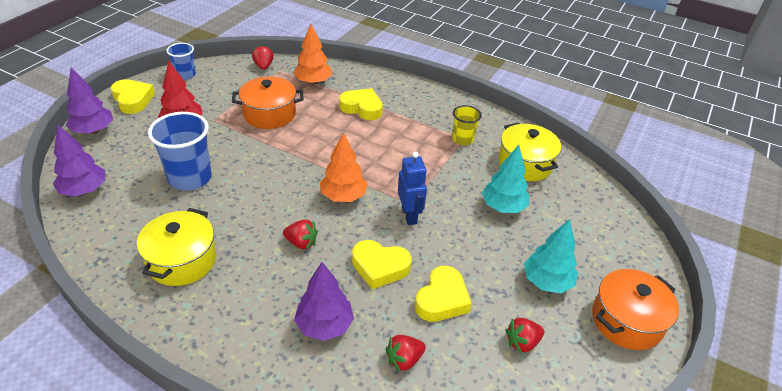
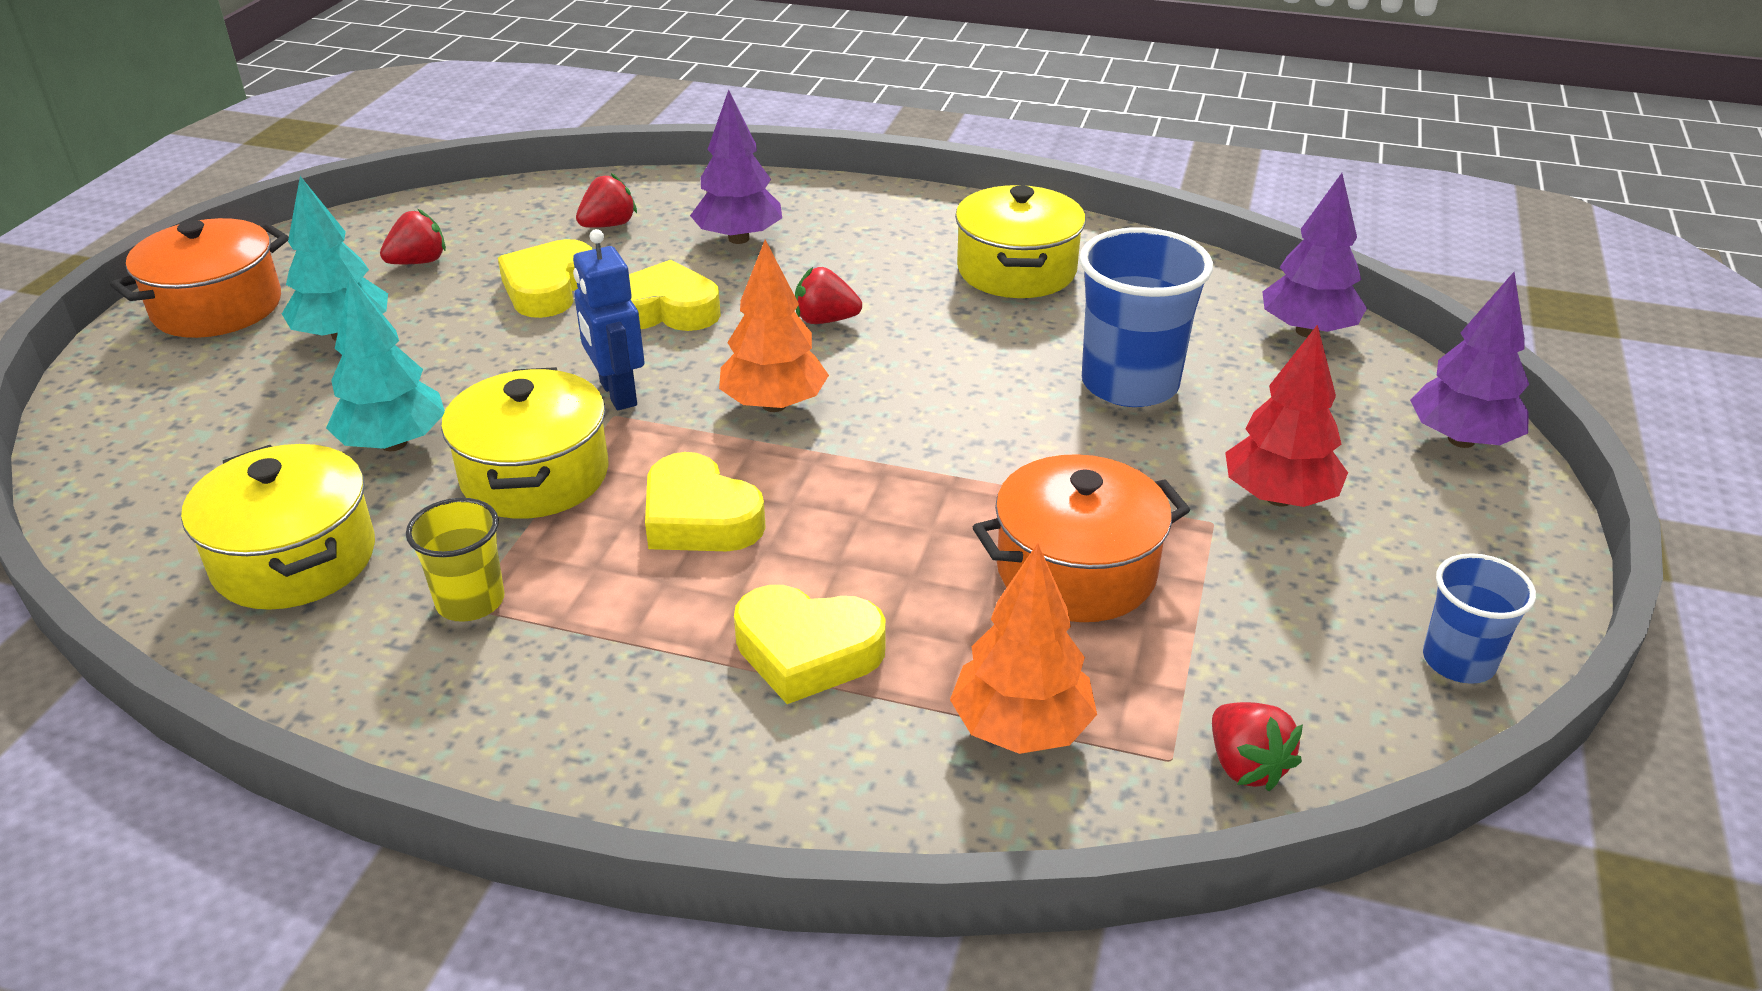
camera: 170 degrees right, 5 degrees down
yellow heart [111,79,155,114] -> yellow heart moved to [645,452,766,551]
none -> yellow pot [441,367,609,519]

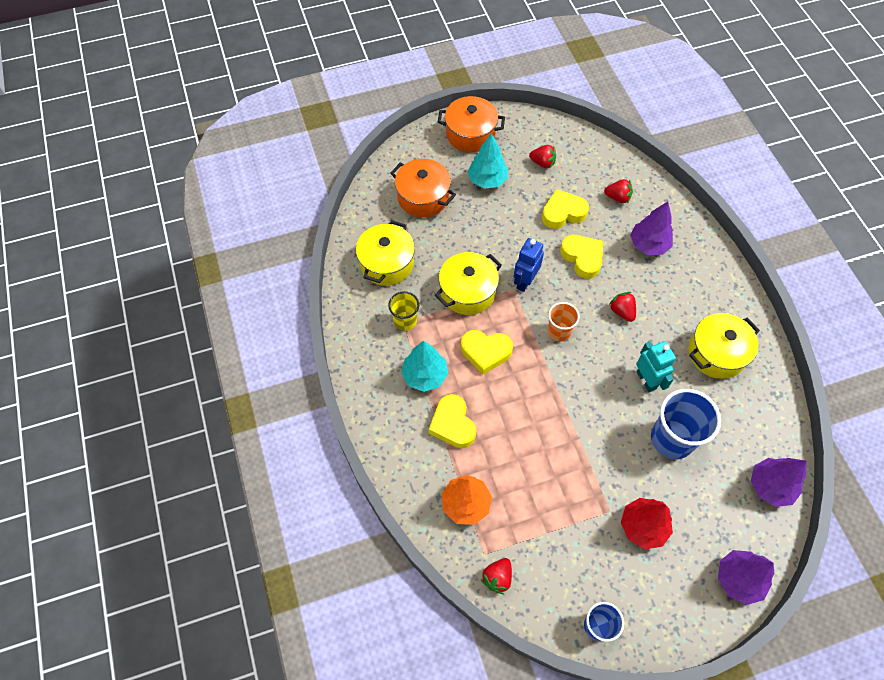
camera: 55 degrees right, 25 degrees up
turquoise tree [326,275,445,451] -> turquoise tree moved to [401,341,448,392]
yellow heart [645,452,766,551] -> yellow heart turned 90 degrees counterclockwise [461,330,513,375]
orange tree [719,240,829,412] -> orange cup [548,302,580,342]
orange pot [973,454,1190,622] -> orange pot moved to [390,159,456,218]
none -> turquoise robot [636,341,676,392]

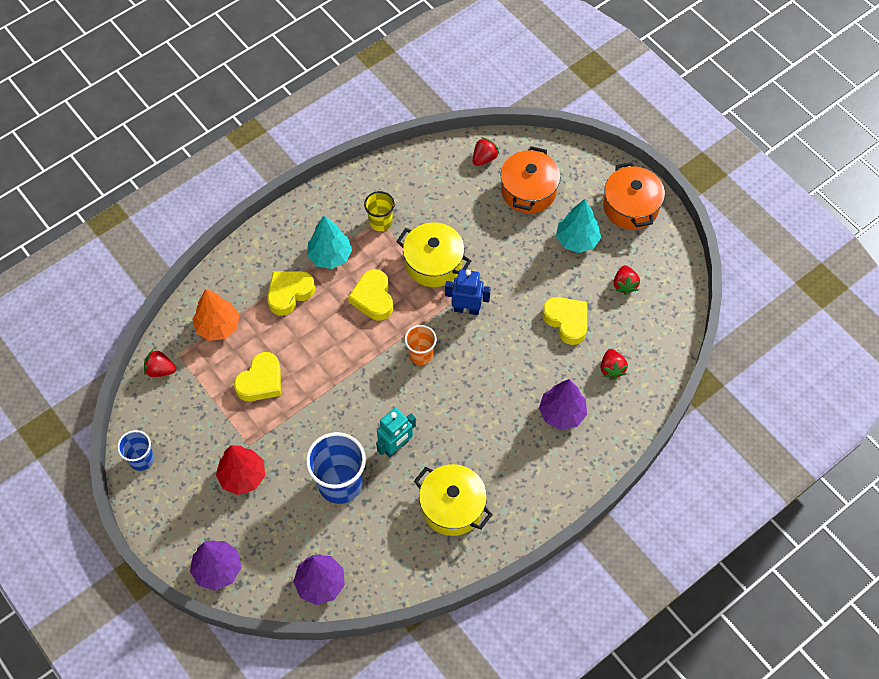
camera: 70 degrees right, 0 degrees up
yellow pot [356,220,415,286] -> none
yellow heart [560,235,603,279] -> yellow heart moved to [234,352,281,401]
red strawberry [609,292,636,322] -> red strawberry moved to [473,137,499,166]

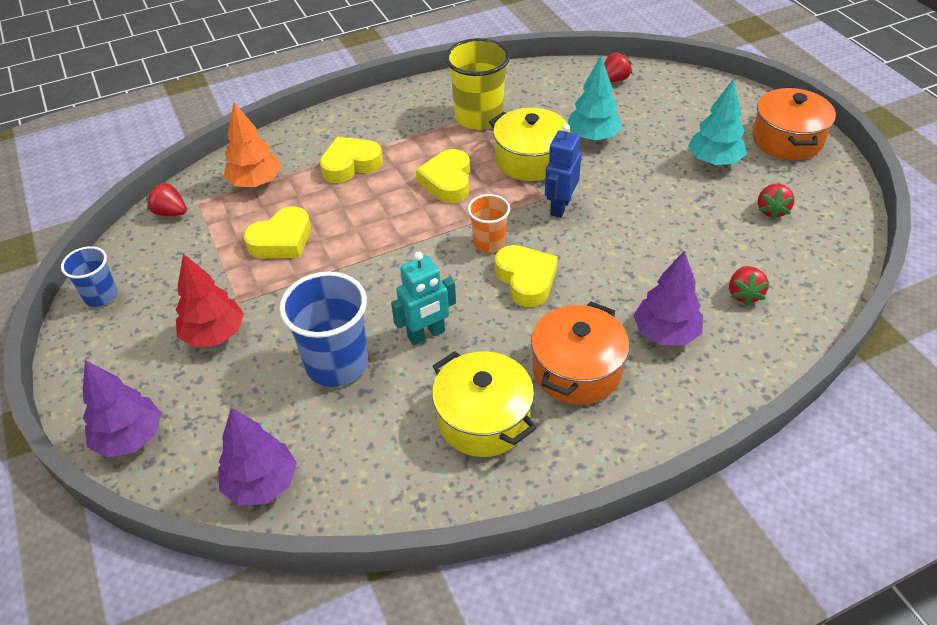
camera: 15 degrees right, 15 degrees down
turquoise tree [307,216,352,269] -> turquoise tree moved to [568,56,622,141]
yellow cup [364,191,395,231] -> yellow cup [445,38,510,130], size x1.74
blue robot [445,269,491,315] -> blue robot turned 90 degrees counterclockwise [545,124,581,218]
orange pot [501,146,561,213] -> orange pot moved to [531,301,630,405]
yellow heart [542,297,587,345] -> yellow heart moved to [495,245,558,307]

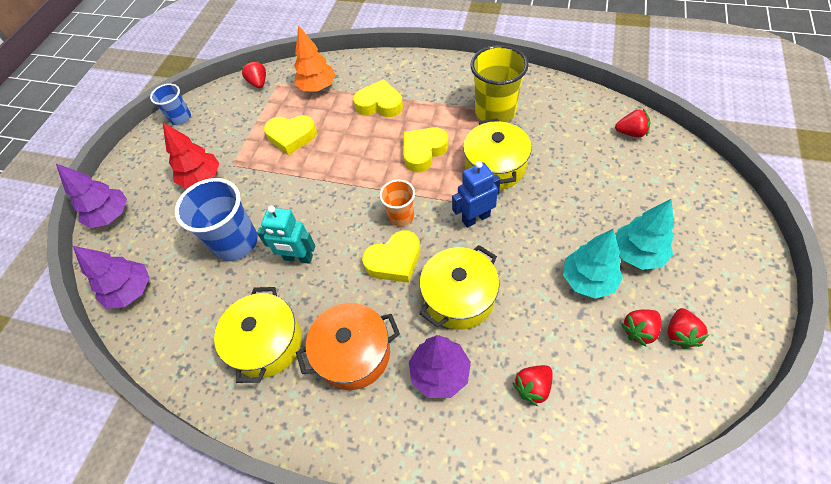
camera: 45 degrees right, 10 degrees up
yellow heart [495,245,558,307] -> yellow heart turned 45 degrees clockwise [362,230,420,283]
turquoise tree [568,56,622,141] -> turquoise tree moved to [563,229,623,299]
orange pot [752,87,836,160] -> none
none -> yellow pot [420,245,500,330]
none -> red strawberry [667,308,710,349]

